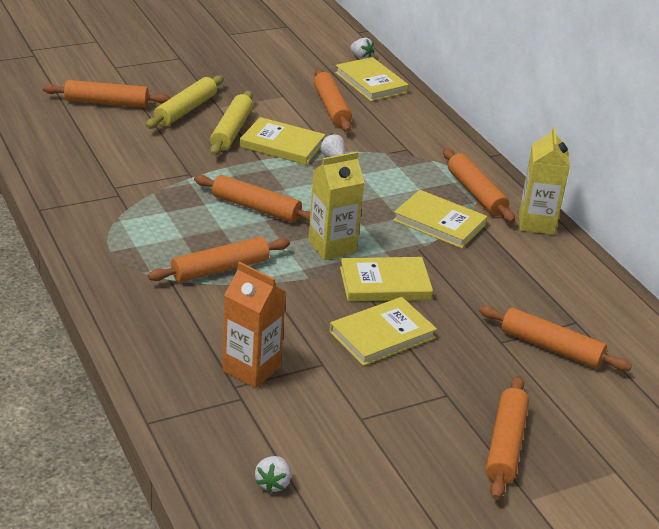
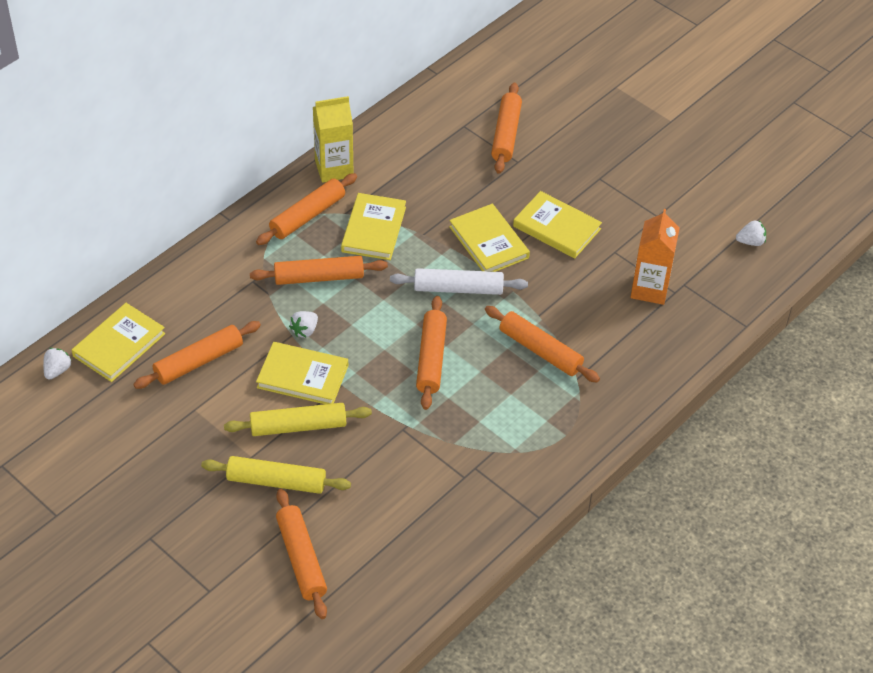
camera: 110 degrees left, 15 degrees up
yellow book [240,117,325,165] -> yellow book turned 75 degrees counterclockwise [256,342,348,404]
yellow carton [308,152,365,260] -> white rolling pin [390,268,528,295]
orange rolling pin [486,376,529,500] -> orange rolling pin moved to [250,256,388,285]

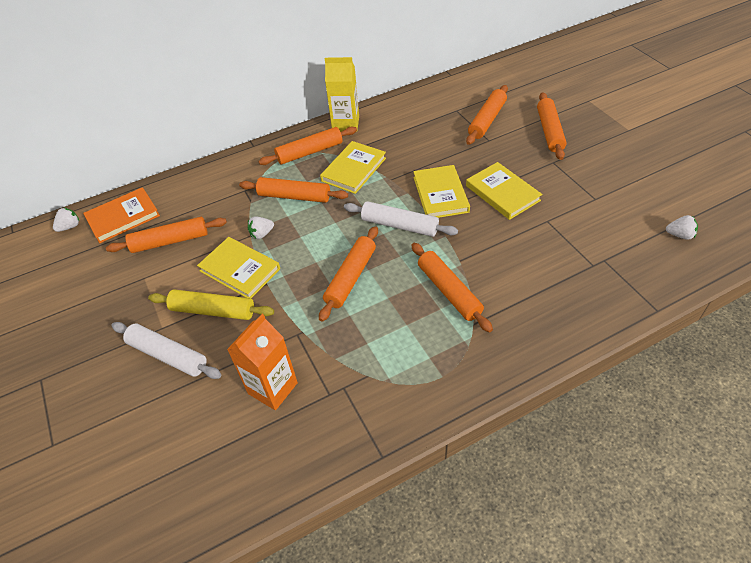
camera: 25 degrees right, 0 degrees up
yellow book [72,303,166,382] -> orange book [83,187,160,243]
yellow rolling pin [201,456,351,494] -> white rolling pin [111,322,222,379]
orange rolling pin [276,489,327,619] -> orange rolling pin moved to [537,92,567,160]
orange carton [631,209,680,305] -> orange carton moved to [227,314,298,410]

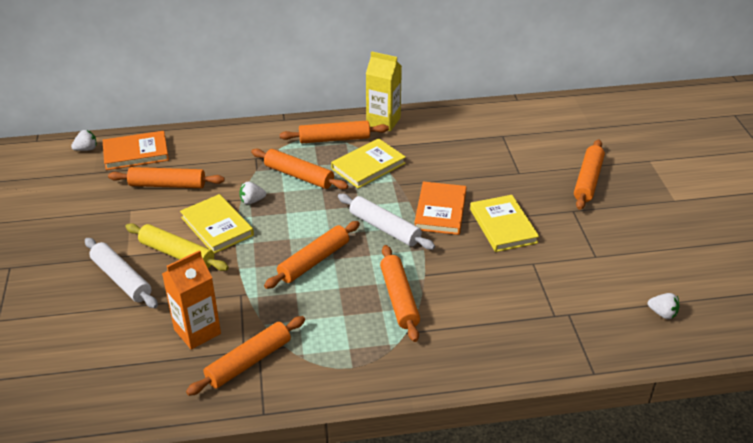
camera: 15 degrees right, 10 degrees down
yellow book [413,165,470,218] -> orange book [414,182,467,235]
orange rolling pin [466,85,508,145] -> orange rolling pin moved to [186,316,305,396]

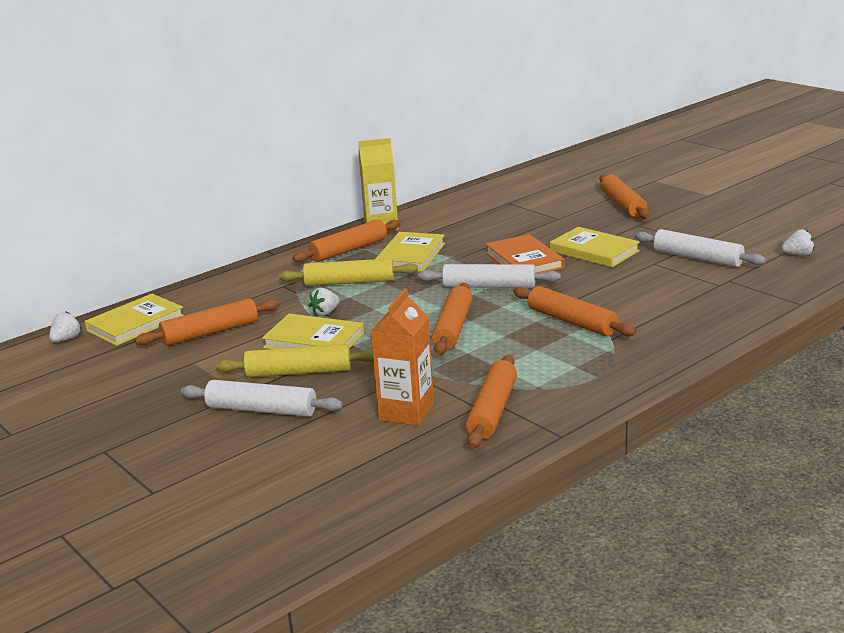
camera: 30 degrees left, 15 degrees down
orange book [103,131,169,170] -> yellow book [84,294,184,346]
orange rolling pin [251,148,348,190] -> yellow rolling pin [279,258,418,286]
none -> white rolling pin [635,229,766,267]

